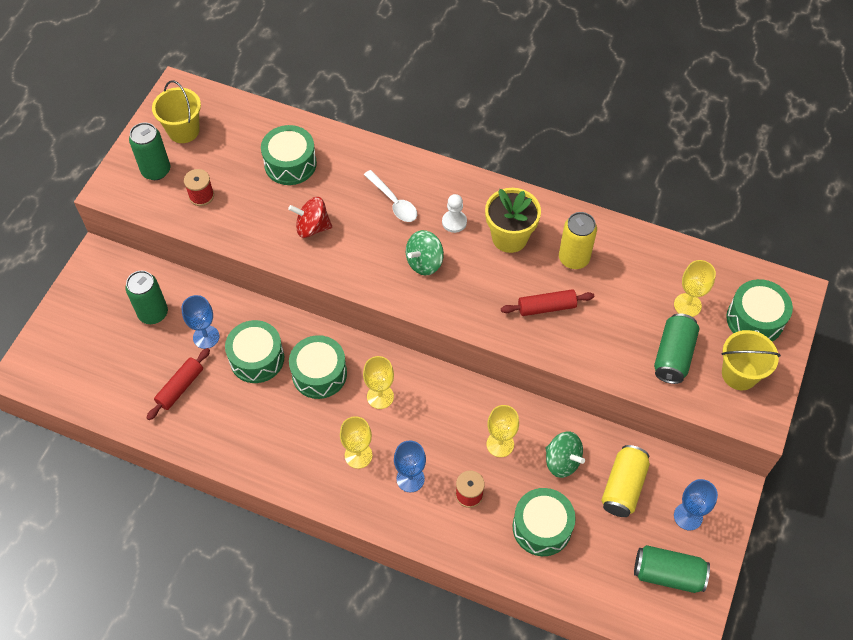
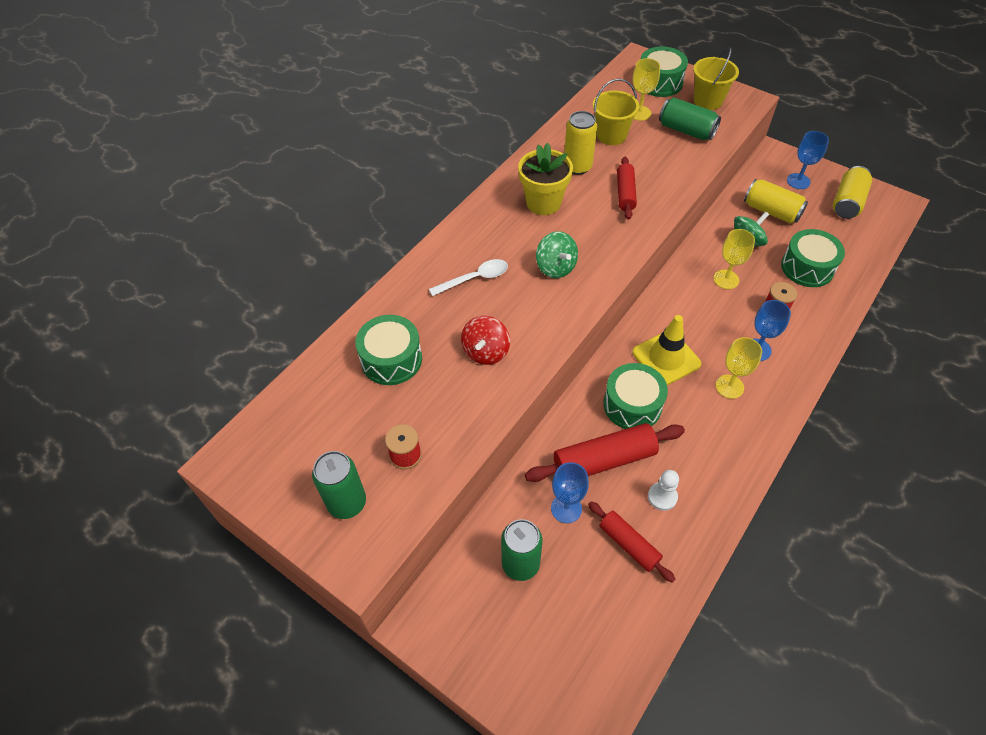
camera: 75 degrees left, 5 degrees down
yellow bucket [152,80,201,143] -> yellow bucket moved to [593,79,639,145]
green drum [225,320,284,383] -> red rolling pin [525,423,685,482]
yellow goblet [363,356,394,409] -> yellow traffic cone [632,315,701,385]
white pawn [442,194,467,233] -> white pawn moved to [648,470,679,511]
green can [634,545,710,593] -> yellow can [833,166,872,219]

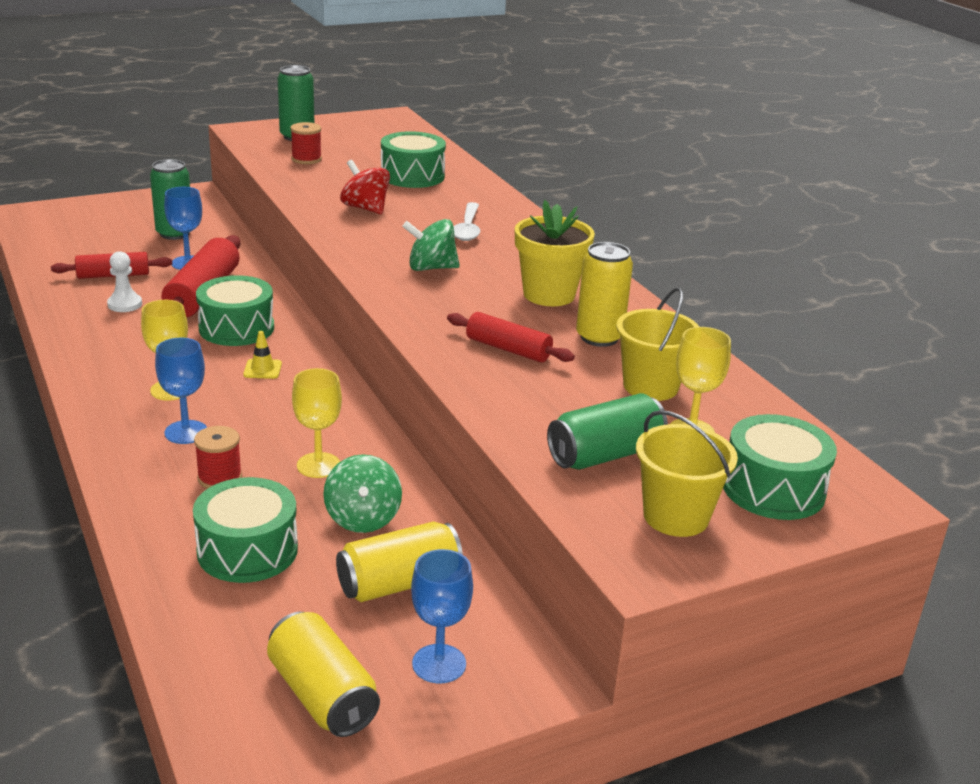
camera: 115 degrees right, 25 degrees down
yellow traffic cone [632,315,701,385] -> yellow traffic cone [243,331,282,379], size x0.47

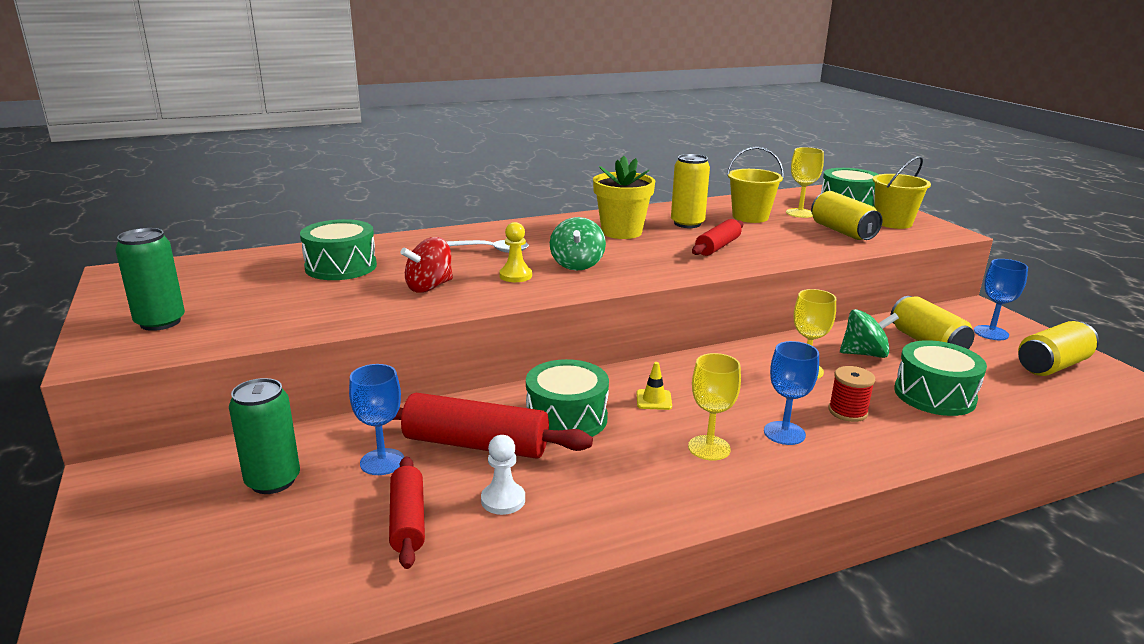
camera: 85 degrees left, 5 degrees down
red spool [291,122,322,164] -> none
green can [547,393,668,470] -> yellow can [811,191,882,240]
none -> yellow pawn [499,222,532,282]

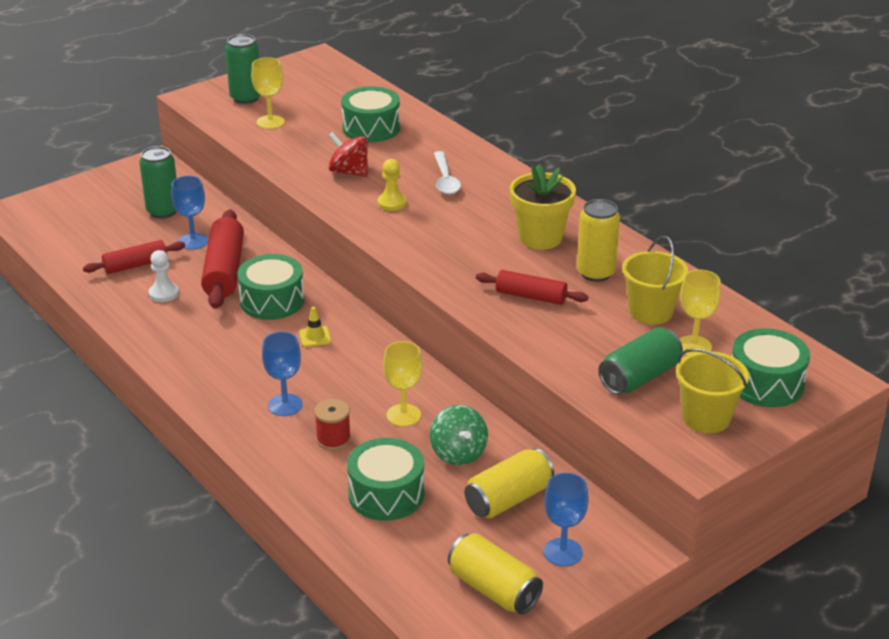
camera: 75 degrees right, 10 degrees up
green spinning top [550,217,606,271] -> none
yellow goblet [688,353,741,461] -> yellow goblet moved to [251,57,285,129]
yellow can [811,191,882,240] -> green can [598,327,683,394]

